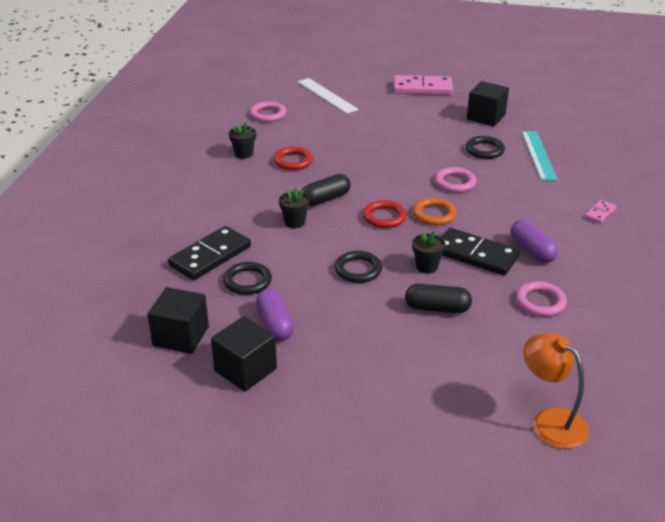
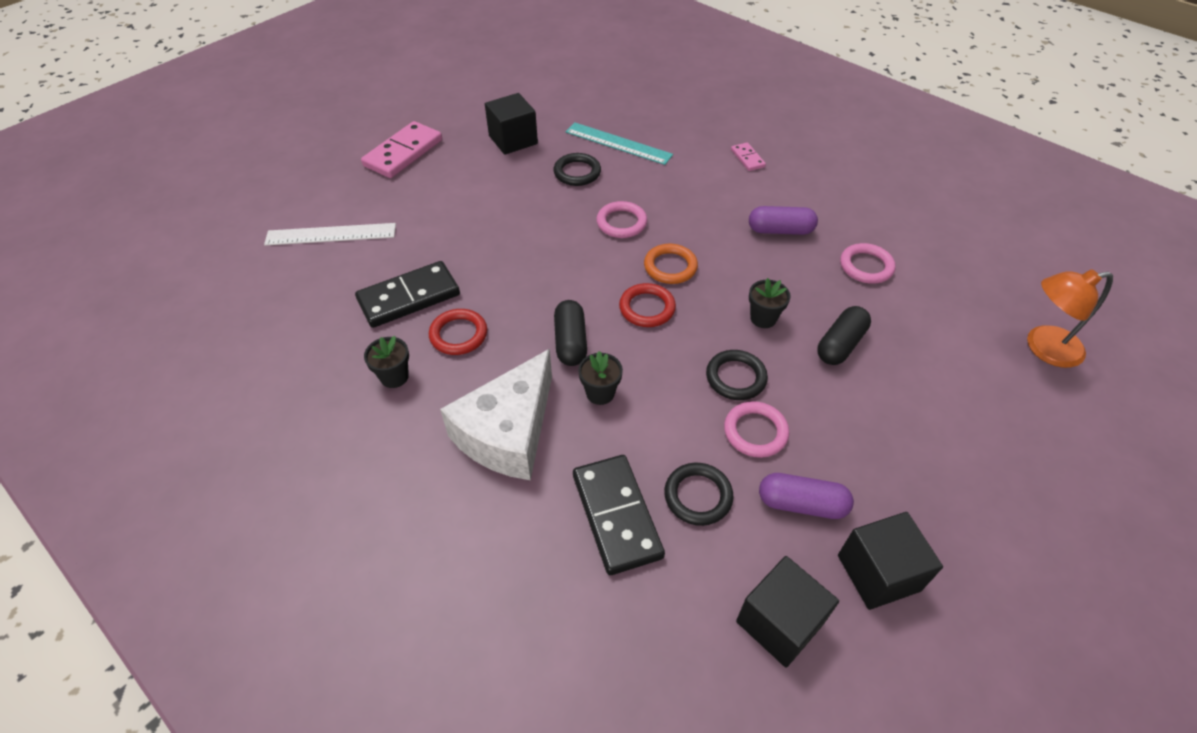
camera: 60 degrees left, 15 degrees up
pink ring [250,101,286,122] -> pink ring moved to [724,401,789,458]
black domino [441,228,520,276] -> black domino moved to [355,261,460,328]
none -> white cheese [440,349,552,480]

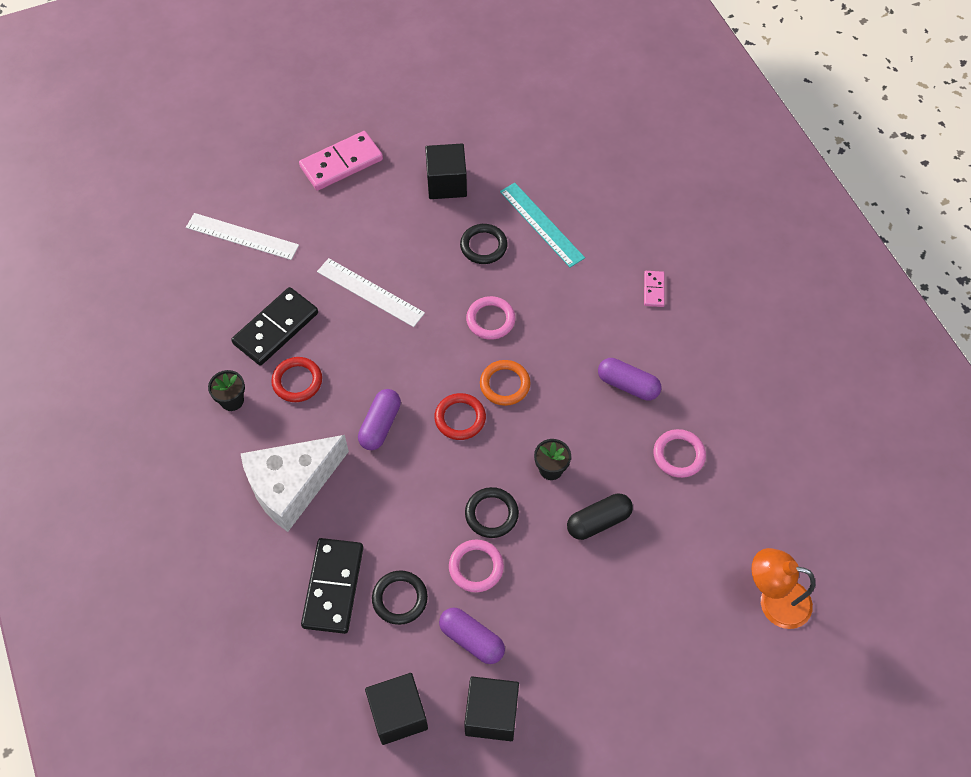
camera: 25 degrees right, 10 degrees up
black domino [355,261,460,328] -> black domino turned 45 degrees counterclockwise [231,287,318,365]
black capsule [554,300,587,366] -> purple capsule [358,389,401,450]
black flower pot [578,351,623,405] -> none
none -> white ruler [317,258,425,327]

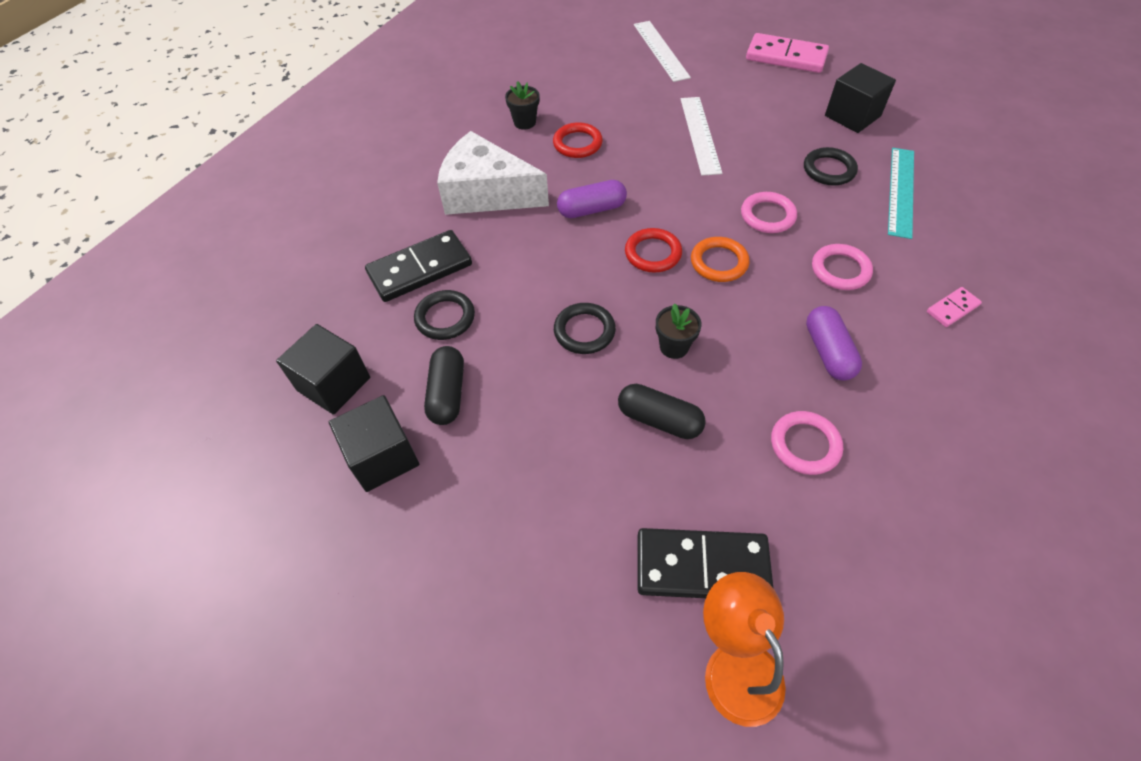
camera: 55 degrees right, 5 degrees down
black domino [231,287,318,365] -> black domino moved to [637,528,774,598]
purple capsule [439,607,505,664] -> black capsule [424,346,464,425]
pink ring [449,540,504,592] -> pink ring moved to [812,244,873,290]

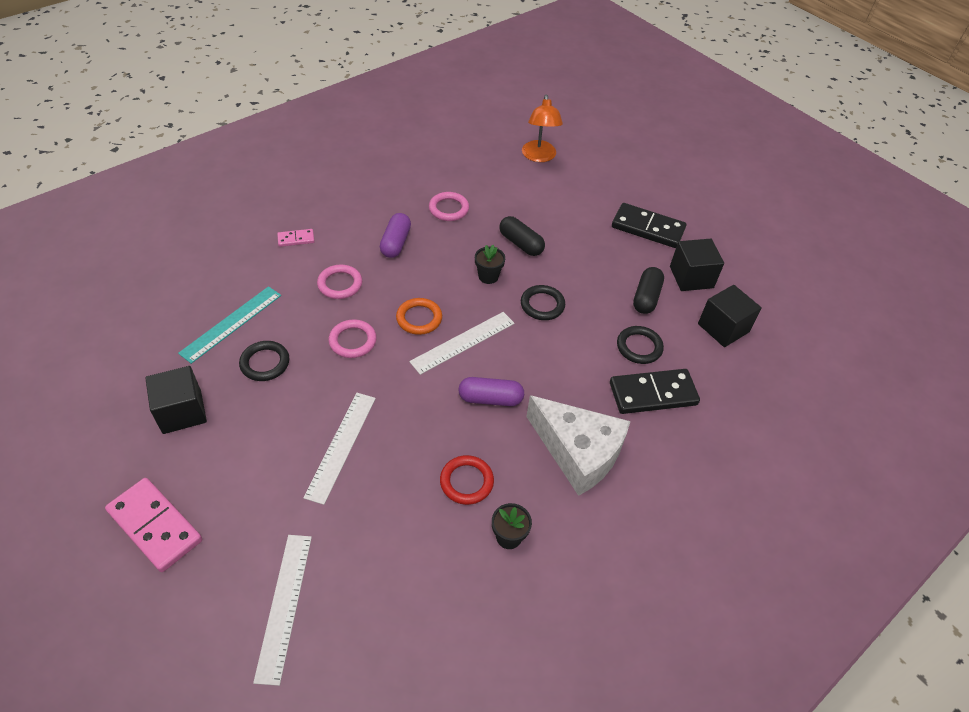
camera: 165 degrees left, 5 degrees down
red ring [625,228,682,273] -> white ruler [409,312,515,375]
black domino [637,528,774,598] -> black domino moved to [612,203,686,248]

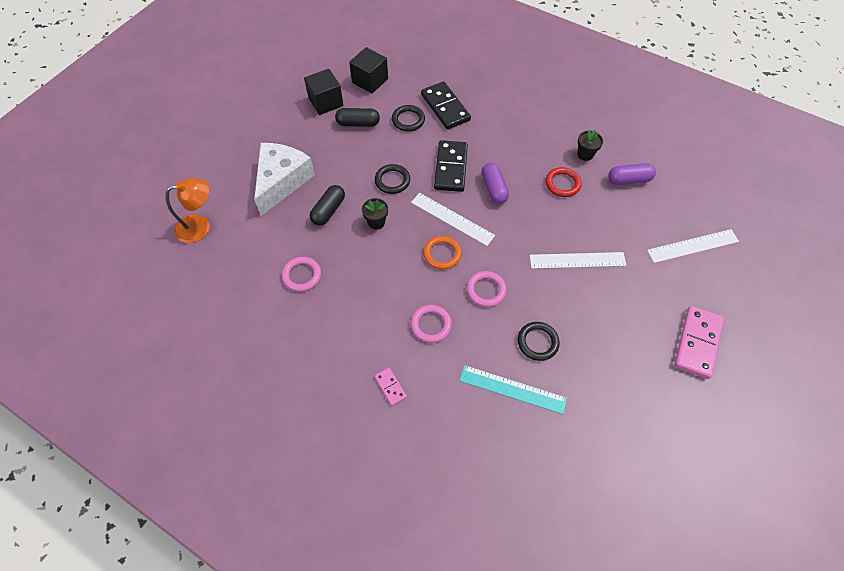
camera: 105 degrees left, 10 degrees up
black cube [145,366,207,434] -> none
purple capsule [380,213,411,258] -> purple capsule moved to [608,163,656,185]
white cheese [526,395,631,496] -> white cheese moved to [254,143,315,216]
black domino [612,203,686,248] -> black domino moved to [434,140,468,192]

